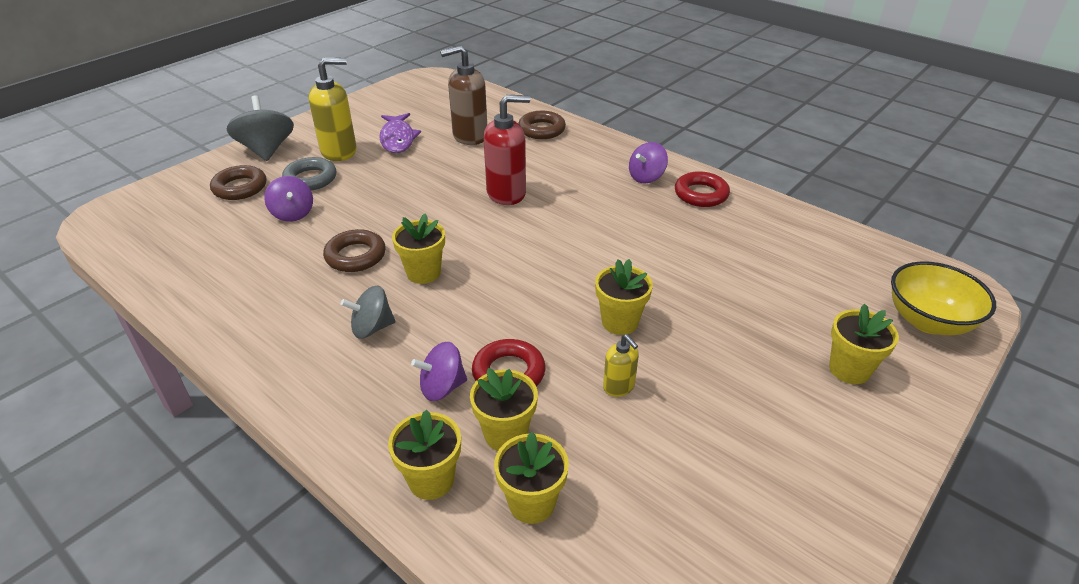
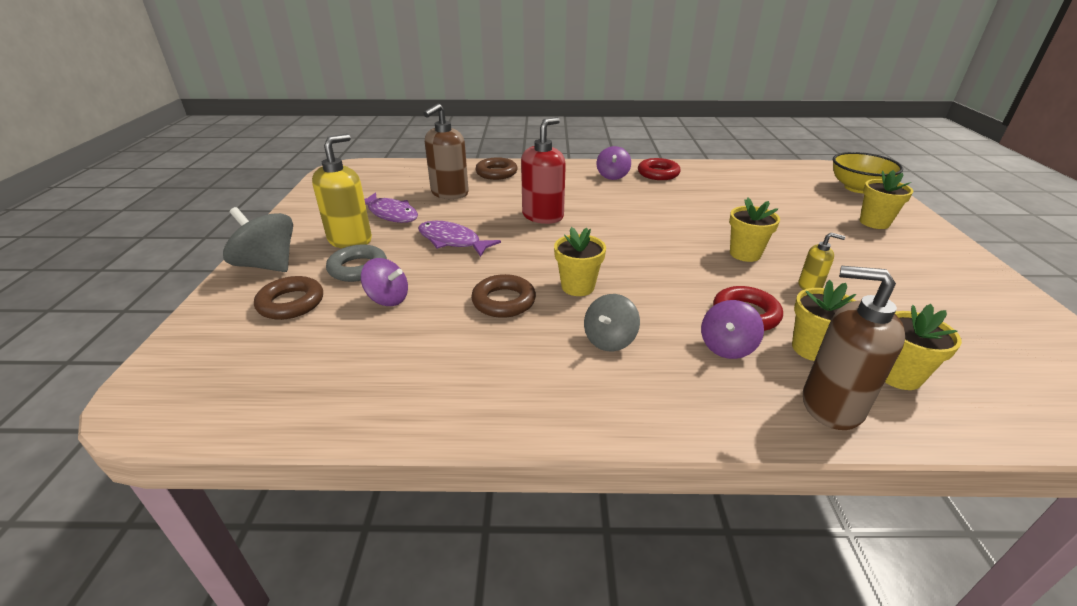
camera: 40 degrees left, 5 degrees down
yellow flower pot [388,410,461,500] -> brown soap dispenser [803,266,905,430]
none -> purple fish [418,221,501,257]

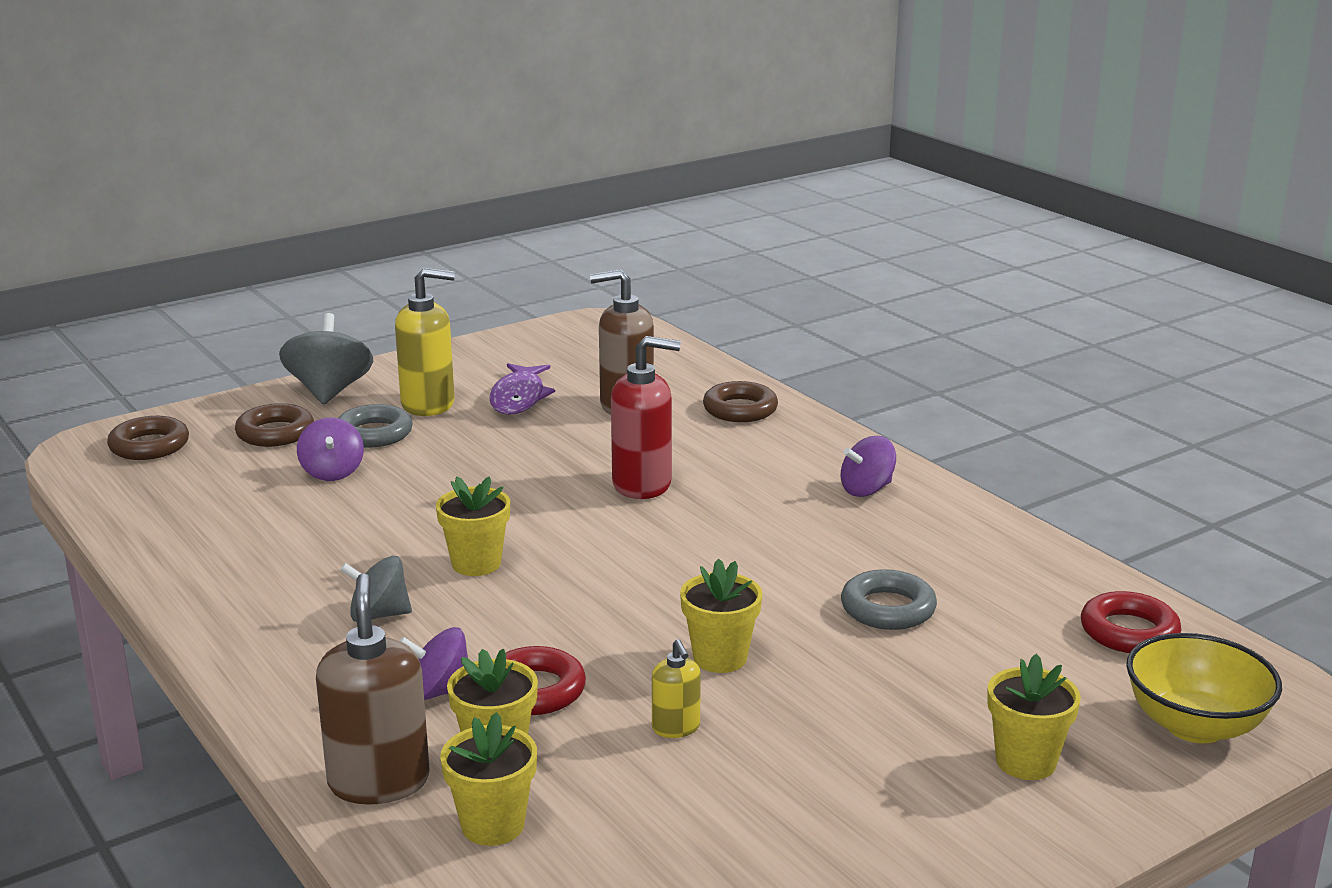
camera: 55 degrees right, 10 degrees down
purple fish [418,221,501,257] -> none
brown ring [471,274,536,318] -> brown ring moved to [107,416,189,460]
red ring [638,158,681,180] -> red ring moved to [1081,591,1182,653]
none -> grey ring [841,569,937,630]

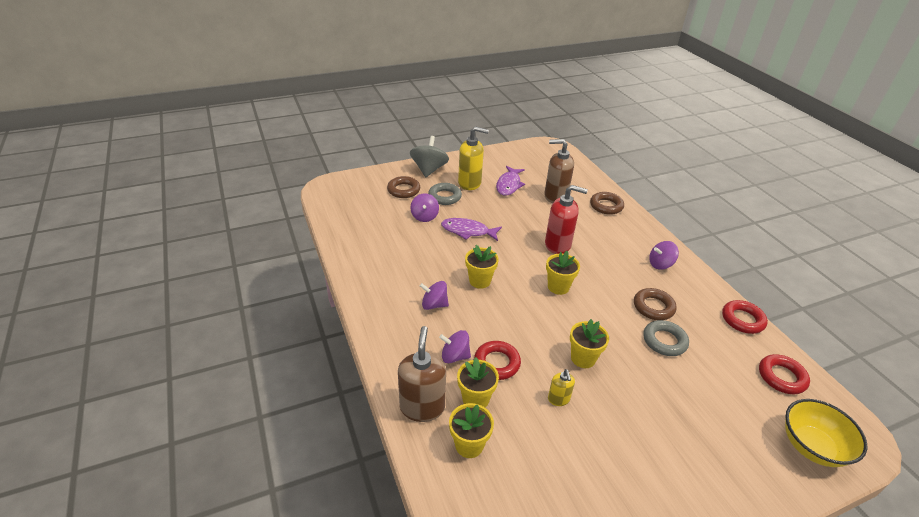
camera: 10 degrees right, 15 degrees up
brown ring [107,416,189,460] -> brown ring moved to [634,288,677,320]
grey spinning top [340,556,412,622] -> purple spinning top [420,281,449,310]
yellow flower pot [987,654,1081,780] -> yellow flower pot moved to [546,251,580,295]
none -> purple fish [441,218,502,241]
none -> red ring [722,300,768,334]

